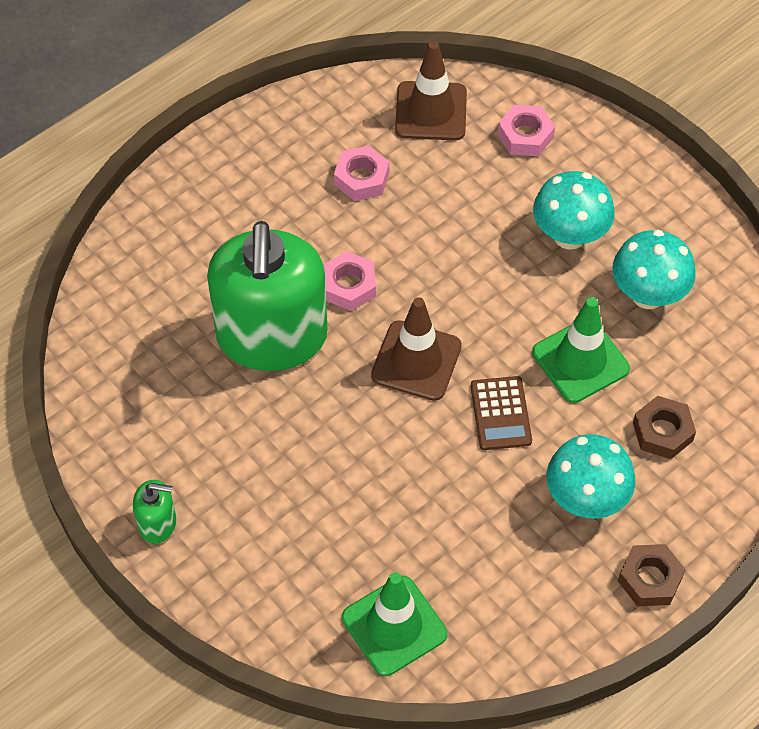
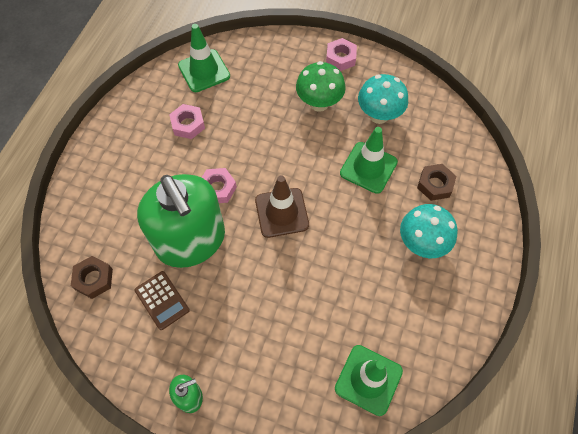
camera: 30 degrees left, 5 degrees up
brown traffic cone [395,41,467,140] -> green traffic cone [178,24,230,92]
brown calculator [471,376,532,450] -> brown calculator moved to [134,271,190,330]
pink nut [498,105,555,156] -> pink nut moved to [326,38,357,71]
turquoise mushroom [533,171,615,250] -> green mushroom [296,61,346,112]
brown nut [618,544,686,606] -> brown nut moved to [71,256,113,299]

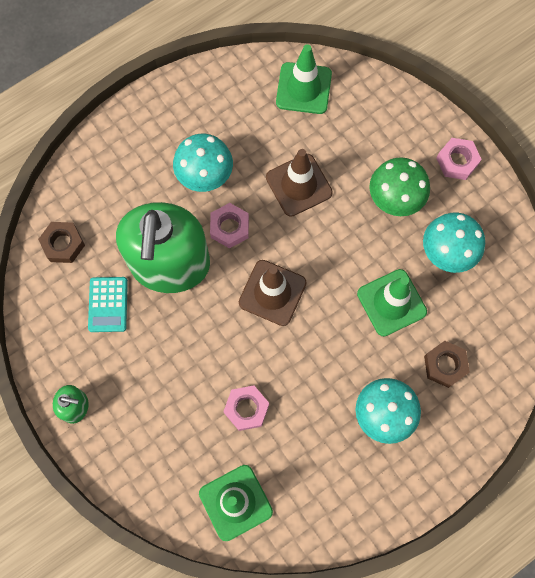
camera: 35 degrees right, 10 degrees up
brown calculator [134,271,190,330] -> turquoise calculator [88,277,128,332]
pink nut [169,104,205,139] -> pink nut moved to [223,385,269,431]
none -> turquoise mushroom [173,134,233,192]
none -> brown traffic cone [266,149,333,217]

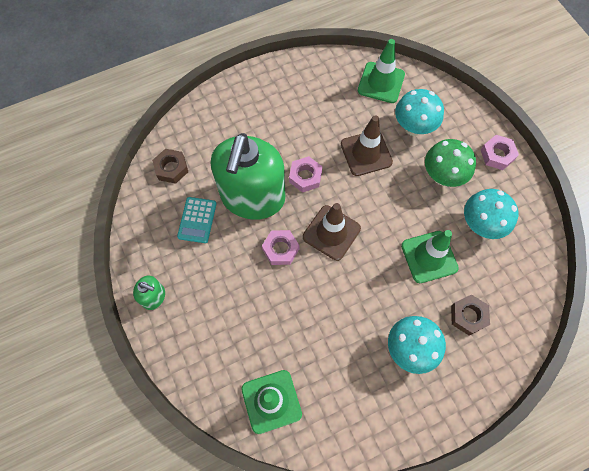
camera: 10 degrees right, 5 degrees down
turquoise mushroom [173,134,233,192] -> turquoise mushroom moved to [395,89,444,136]
pink nut [223,385,269,431] -> pink nut moved to [262,230,300,265]

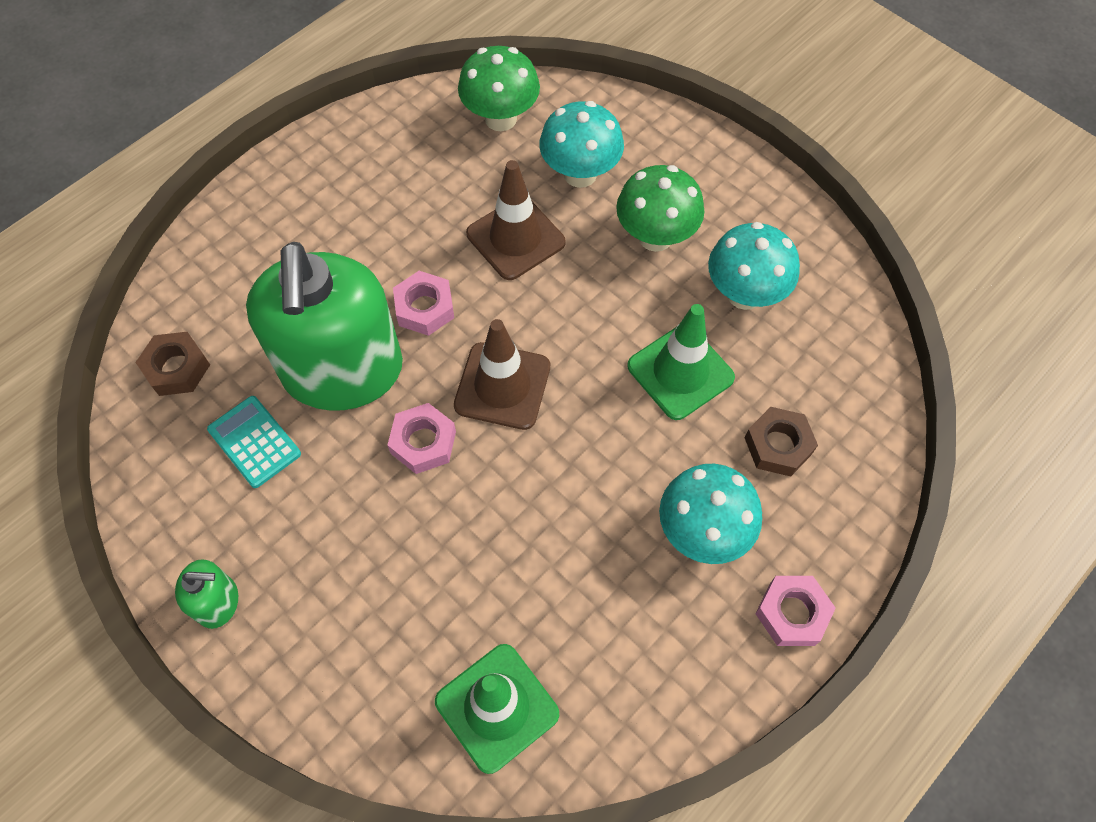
camera: 20 degrees left, 5 degrees down
turquoise calculator [177,197,217,243] -> turquoise calculator turned 150 degrees clockwise [207,396,301,488]
green traffic cone [358,39,405,103] -> green mushroom [458,46,540,131]
pink nut [481,135,519,170] -> pink nut moved to [755,576,836,646]

